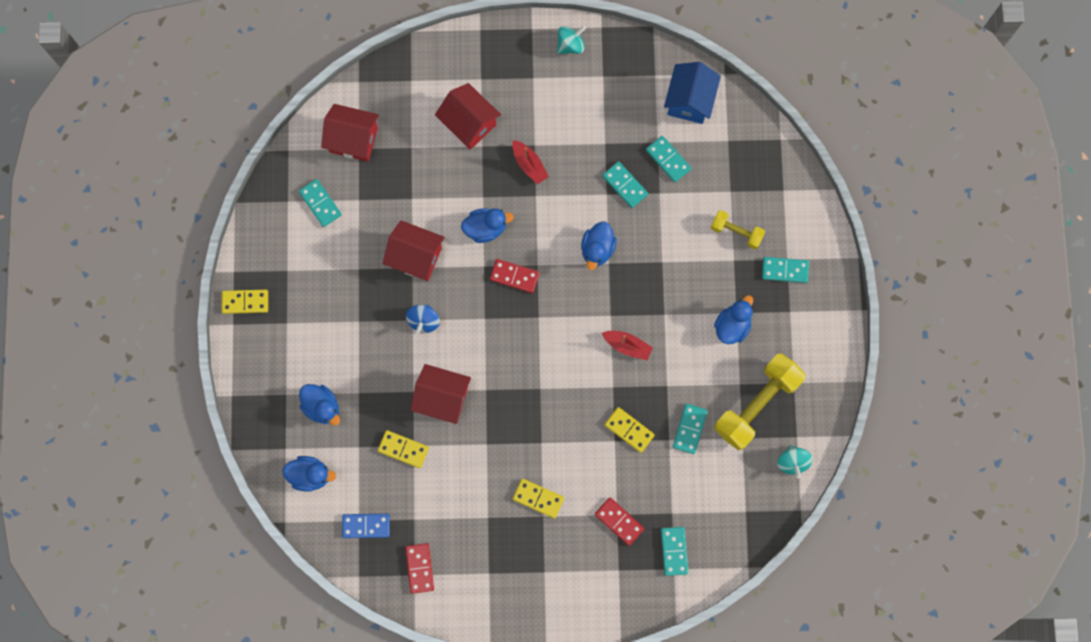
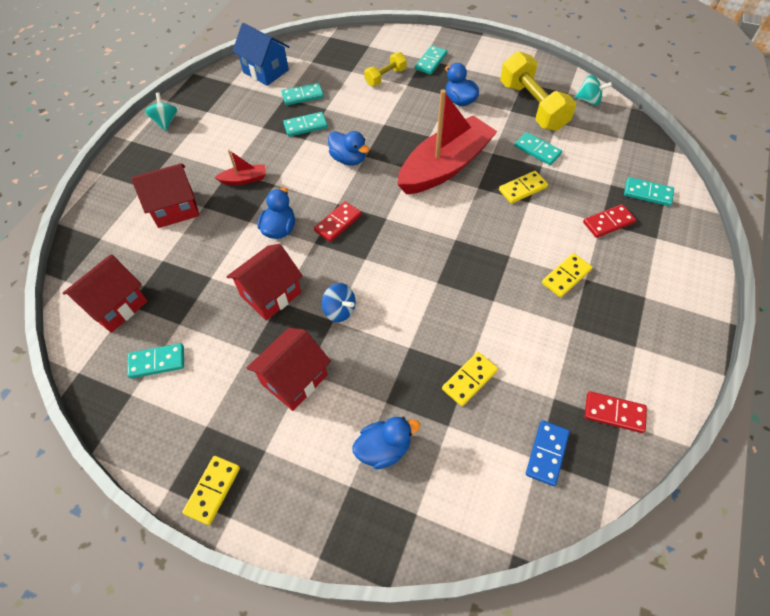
camera: 65 degrees left, 20 degrees down
blue duck [282,456,336,492] -> none
red house [410,364,471,424] -> red house moved to [247,328,331,411]
red boat [602,331,653,360] -> red boat [397,89,498,195], size x2.42

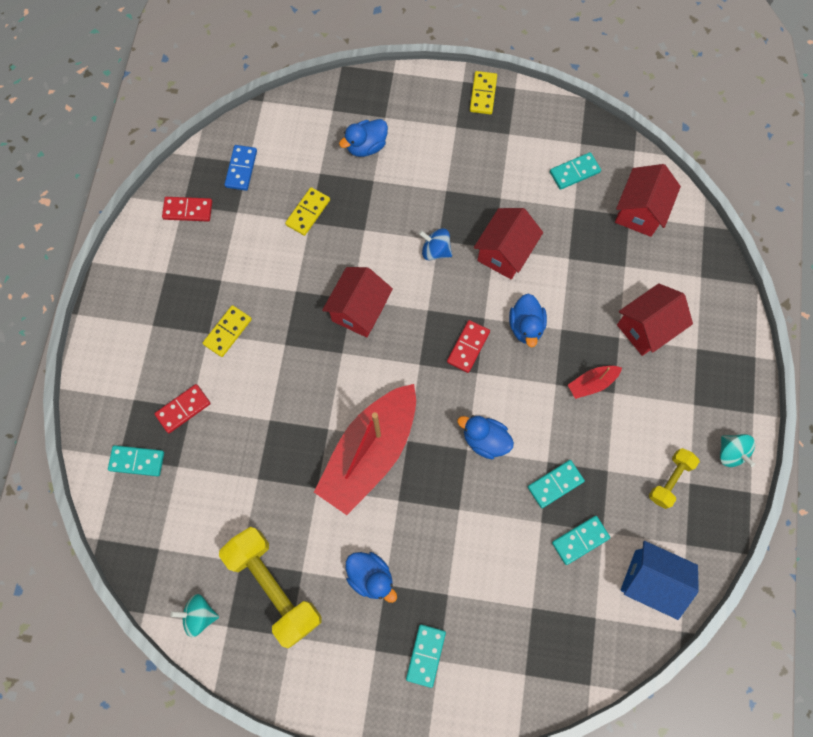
camera: 165 degrees right, 15 degrees up
red house [247,328,331,411] -> red house moved to [322,267,393,338]
yellow dumbbell [364,52,407,86] -> yellow dumbbell moved to [649,448,700,509]
yellow domino [499,171,548,204] -> none
turquoise domino [515,132,562,165] -> none

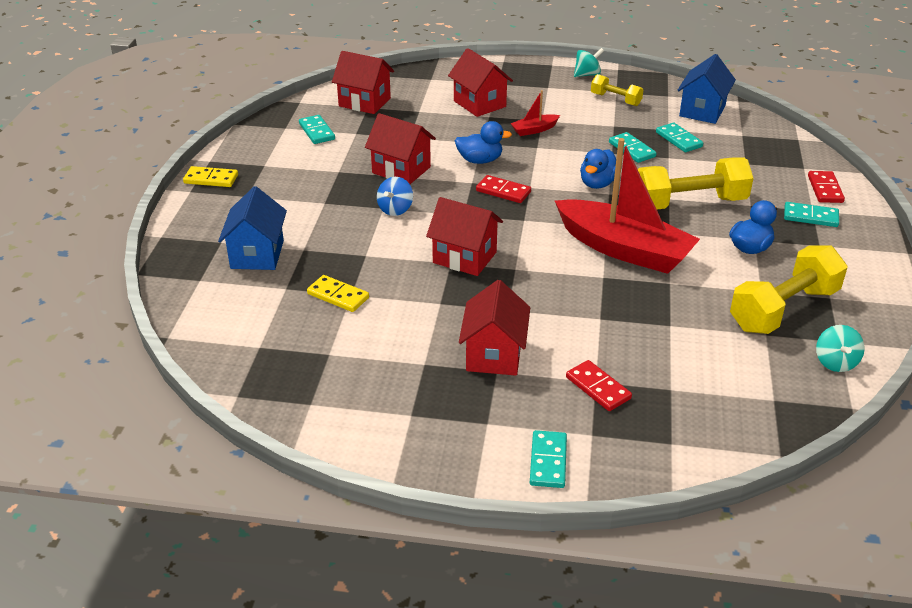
camera: 90 degrees left, 35 degrees down
turquoise domino [108,445,164,476] -> turquoise domino moved to [530,430,567,488]
red domino [162,197,212,222] -> red domino moved to [808,171,845,203]
yellow domino [203,305,252,357] -> red house [459,280,530,376]
blue domino [224,145,257,191] -> none
blue duck [339,119,388,157] -> blue house [218,186,287,270]
red boat [568,366,622,399] -> red boat turned 90 degrees clockwise [510,90,560,136]
none -> yellow dumbbell [638,157,754,209]

